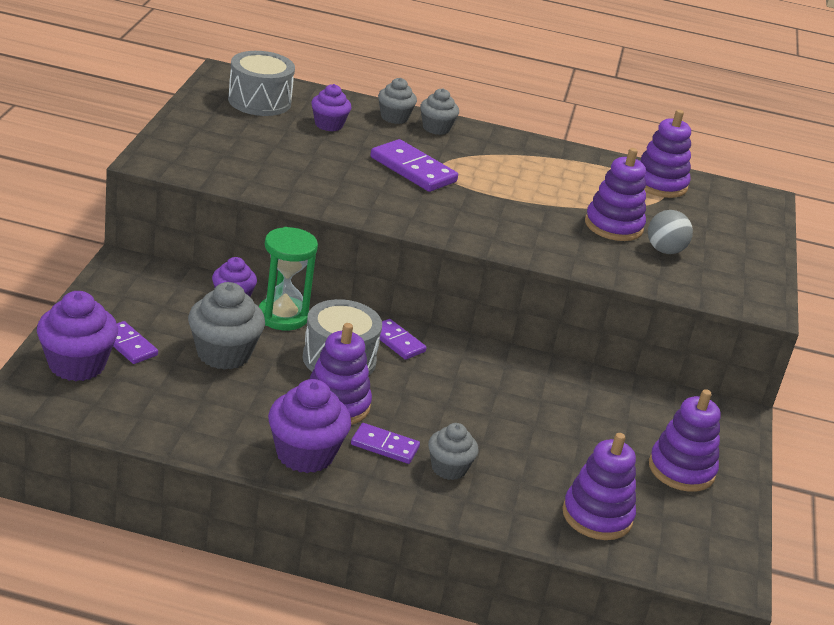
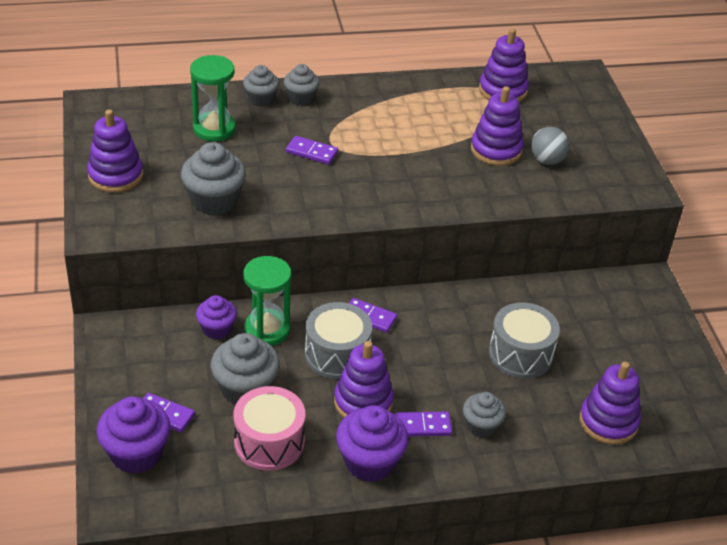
camera: 20 degrees left, 10 degrees up
grey drum [228,51,295,116] -> grey drum moved to [489,302,560,379]
purple cupcake [311,84,351,131] -> green hourglass [190,55,236,141]
purple domino [370,139,458,192] -> purple domino [286,136,338,165], size x0.62
purple stacking toy [649,389,721,492] -> purple stacking toy moved to [87,109,143,193]
none -> grey cupcake [181,142,246,216]
none -> pink drum [234,386,305,471]

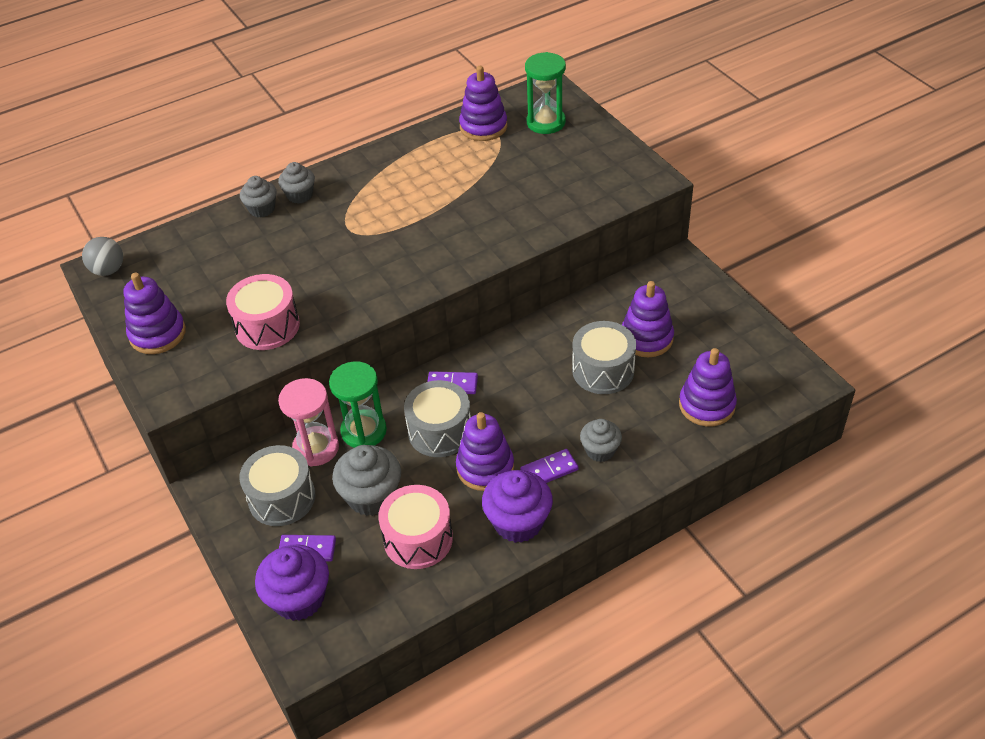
camera: 15 degrees left, 5 degrees up
grey cupcake [181,142,246,216] -> pink drum [226,274,300,350]
green hourglass [190,55,236,141] -> green hourglass moved to [525,52,566,134]
purple cupcake [196,295,237,339] -> pink hourglass [278,378,339,466]
purple domino [286,136,338,165] -> none
purple stacking toy [471,86,524,166] -> purple stacking toy moved to [622,281,674,357]
grey ball [531,127,569,165] -> grey ball moved to [82,237,123,276]
none -> grey drum [239,445,315,526]

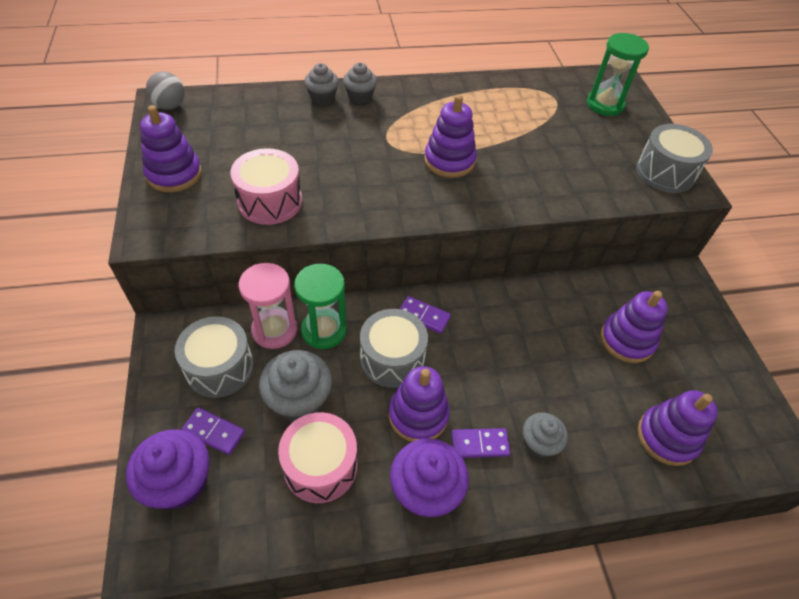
camera: 15 degrees right, 5 degrees up
purple stacking toy [459,66,507,141] -> purple stacking toy moved to [424,95,477,178]
grey drum [572,321,636,394] -> grey drum moved to [636,124,713,193]

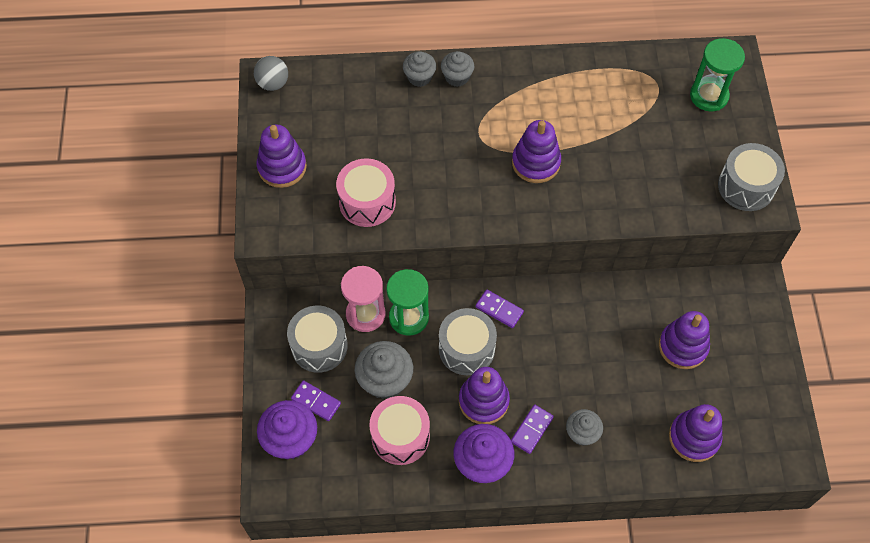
camera: 10 degrees right, 10 degrees up
purple domino [451,428,510,458] -> purple domino turned 60 degrees counterclockwise [511,405,554,454]

